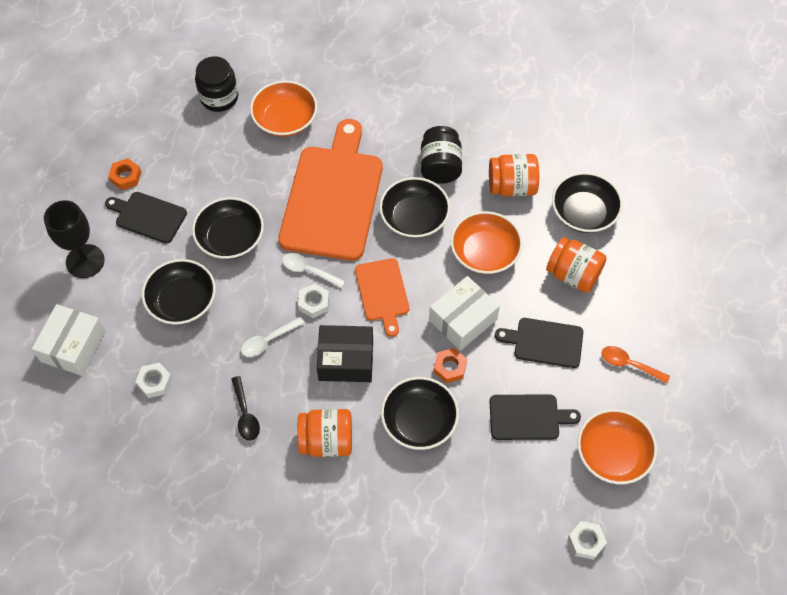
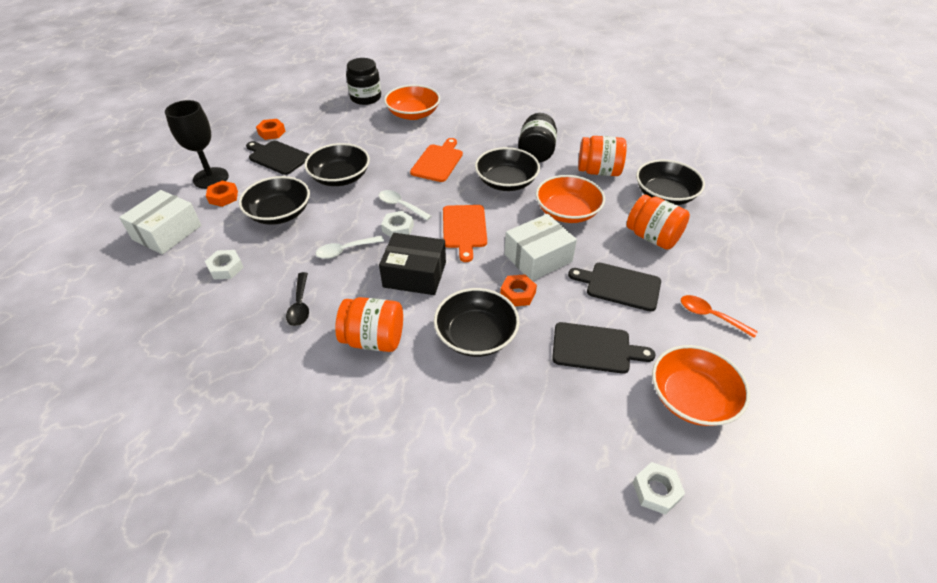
camera: 10 degrees right, 15 degrees down
orange cutting board [278,119,383,261] -> orange cutting board [410,138,463,182], size x0.50
none -> orange nut [206,181,238,207]

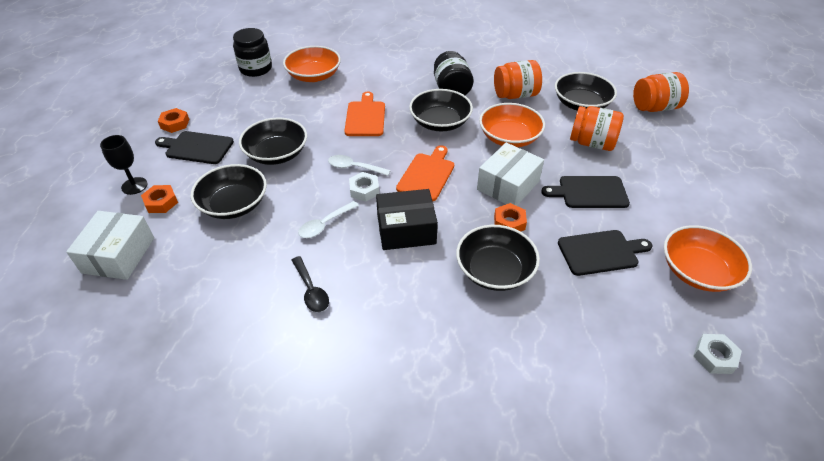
camera: 20 degrees left, 0 degrees up
black goblet [165,100,229,189] -> black goblet [100,135,148,195], size x0.66
white nut [205,250,244,280] -> none
orange jar [335,297,403,352] -> orange jar moved to [633,72,689,112]
orange cutting board [443,205,487,262] -> orange cutting board turned 135 degrees counterclockwise [396,145,454,202]
orange spoon [681,295,758,338] -> none

